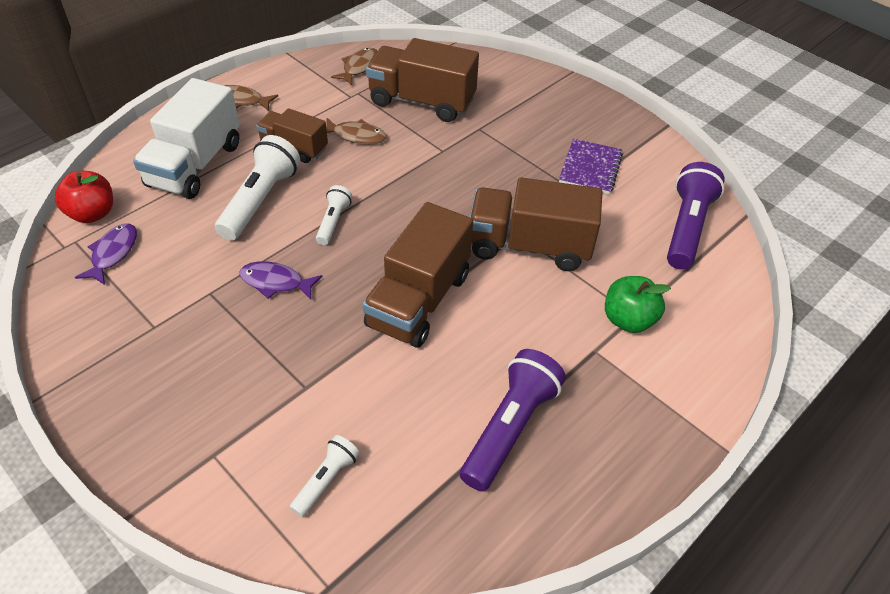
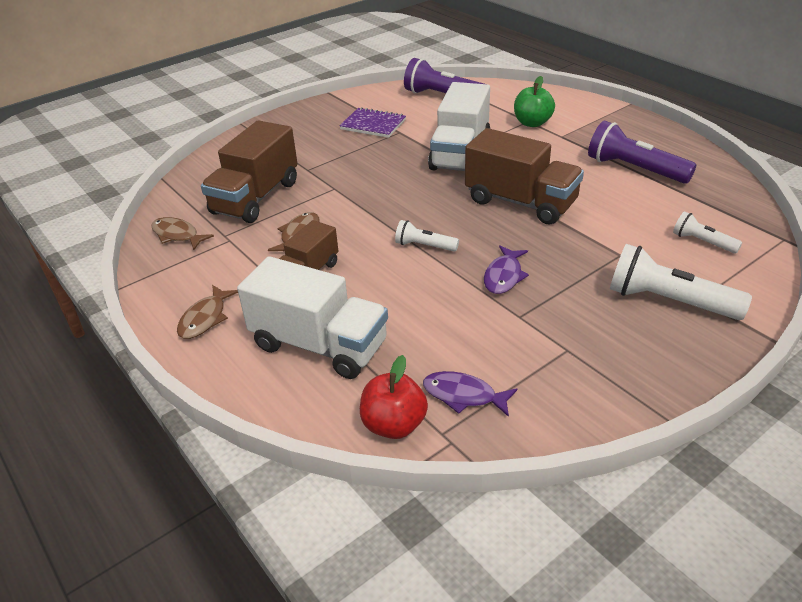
camera: 80 degrees left, 10 degrees down
white flashlight [215,135,300,241] -> white flashlight moved to [610,244,752,320]
brown truck [470,177,603,271] -> white truck [428,82,490,171]

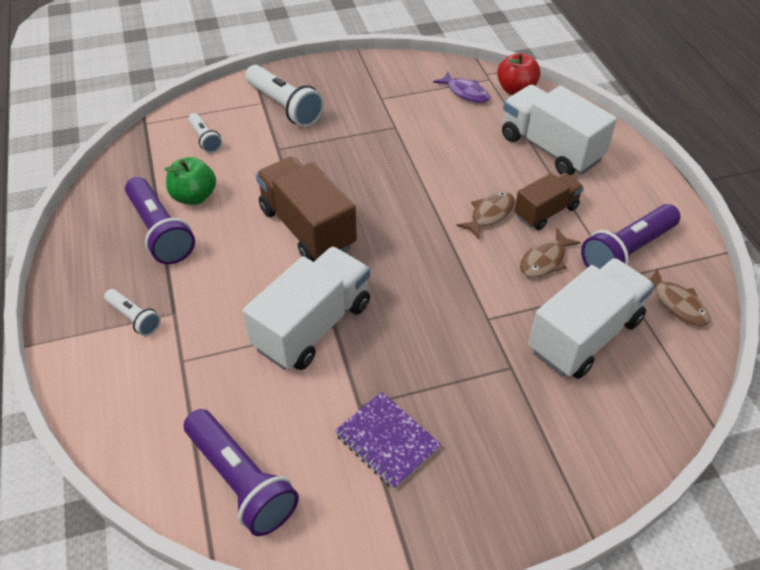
camera: 160 degrees left, 10 degrees up
brown fish [177,285,238,339] -> brown fish moved to [456,192,515,239]
brown truck [201,120,298,223] -> white truck [528,258,655,379]
white flashlight [395,220,459,252] -> white flashlight moved to [104,289,161,336]
purple fish [484,245,529,294] -> none
green apple [514,76,555,127] -> green apple moved to [165,157,216,205]
none -> purple flashlight [581,204,681,269]

